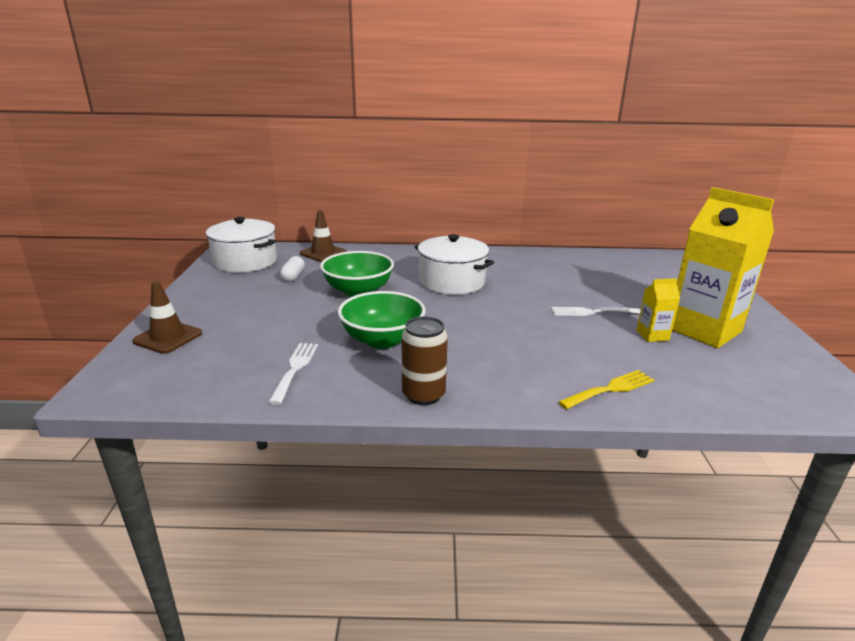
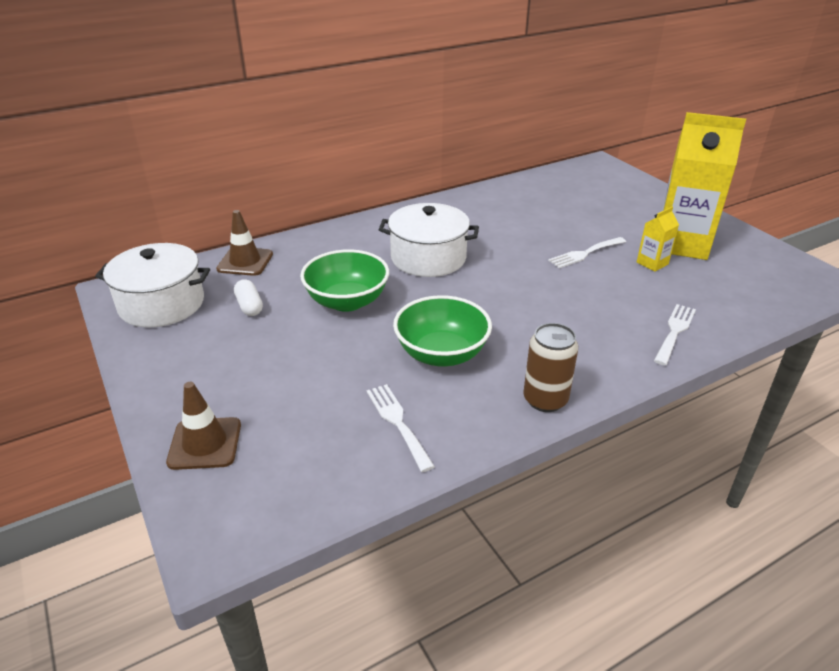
camera: 30 degrees left, 10 degrees up
yellow fork [558,370,654,409] -> white fork [654,304,696,365]

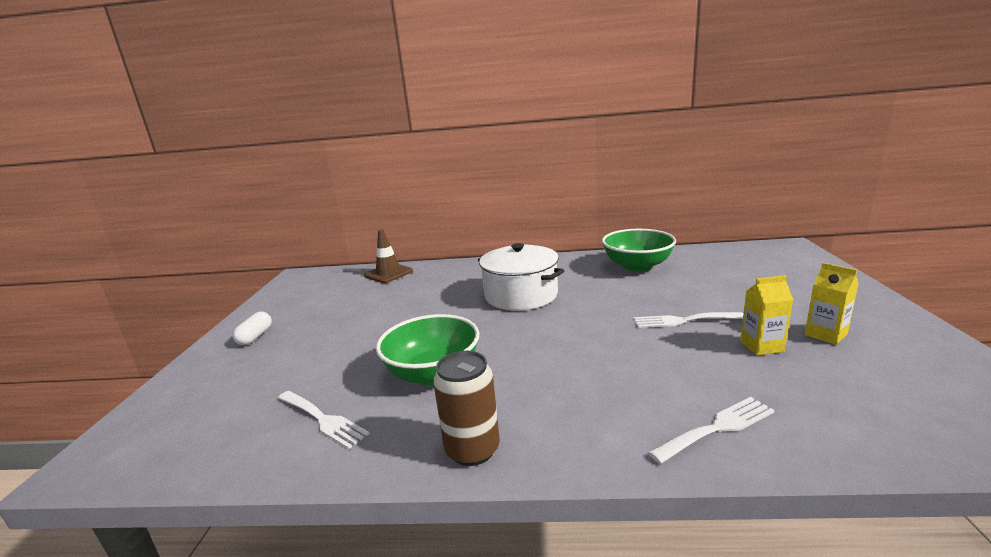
camera: 35 degrees right, 15 degrees down
white pot [95,243,210,327] -> none
brown traffic cone [166,382,241,470] -> none
white capsule [234,279,263,316] -> white capsule moved to [232,312,272,345]
green bowl [300,249,389,312] -> green bowl moved to [602,229,676,272]
white fork [367,384,435,472] -> white fork turned 120 degrees clockwise [278,391,370,449]
yellow carton [662,112,746,260] -> yellow carton [805,263,859,345], size x0.43

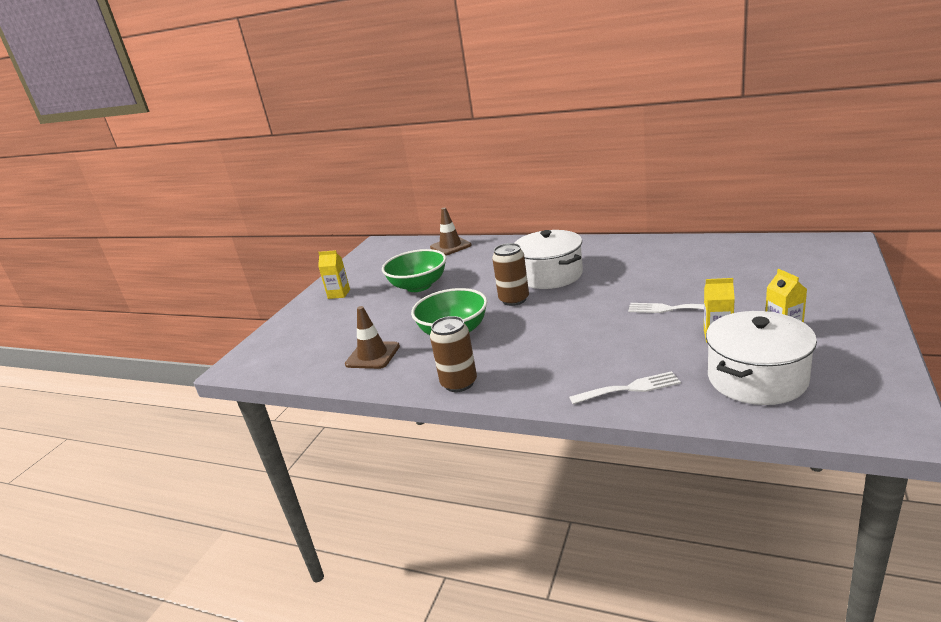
camera: 20 degrees right, 5 degrees up
white capsule [232,312,272,345] -> yellow carton [318,250,350,299]
white fork [278,391,370,449] -> brown traffic cone [345,306,400,369]
green bowl [602,229,676,272] -> green bowl moved to [382,249,446,292]
none -> brown can [492,243,529,306]
none -> white pot [706,311,817,405]

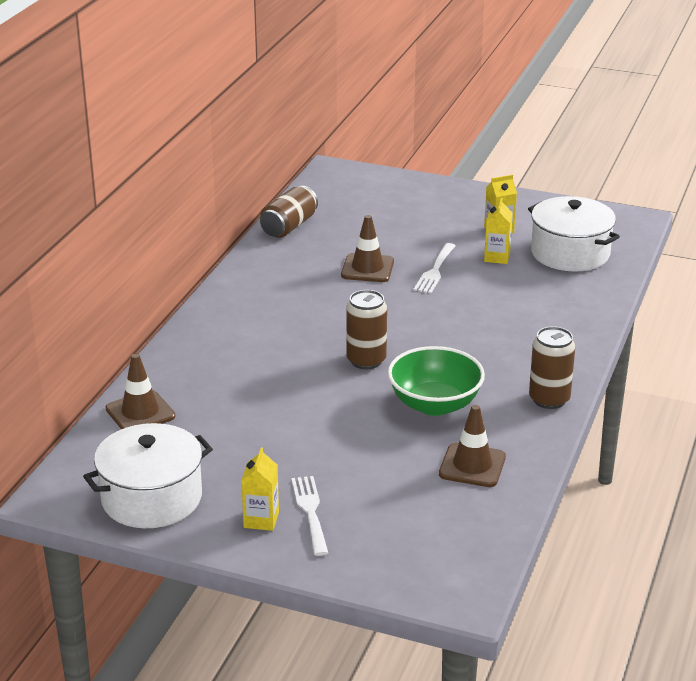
camera: 95 degrees left, 5 degrees up
green bowl [382,249,446,292] -> none
white pot [515,230,583,289] -> white pot moved to [83,423,213,528]
white fork [569,371,681,404] -> white fork moved to [291,476,328,556]
none -> brown can [260,186,318,238]
none -> brown traffic cone [341,215,394,282]

